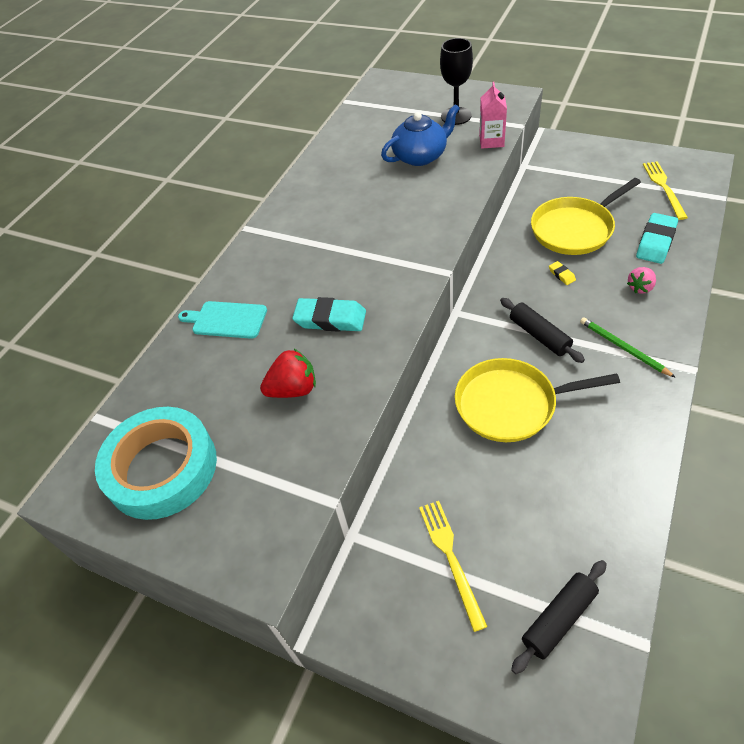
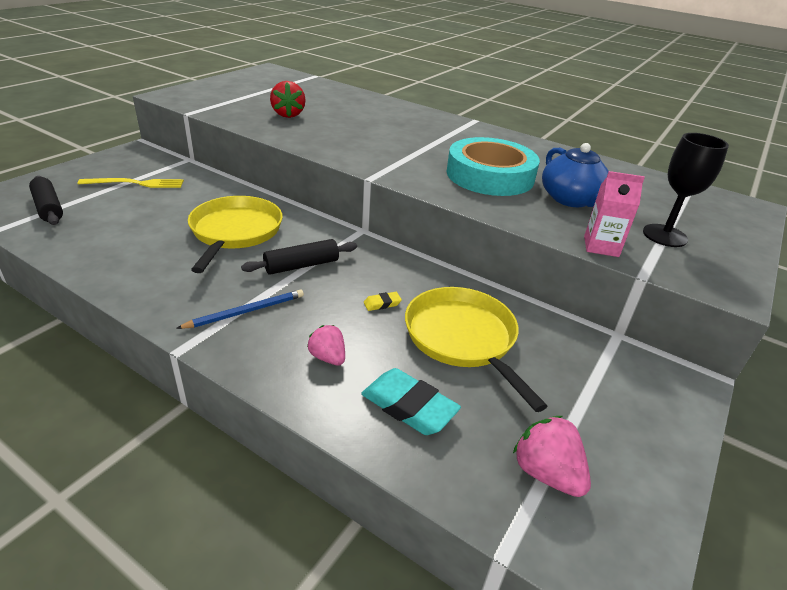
camera: 90 degrees right, 15 degrees down
turquoise tape [95,407,217,520] -> turquoise tape moved to [446,137,540,196]
turquoise cutting board [178,301,267,339] -> none
turquoise eraser [292,297,366,332] -> none
green pencil [580,317,676,378] -> blue pencil [176,289,304,329]
yellow fork [643,161,688,220] -> pink strawberry [513,416,591,497]

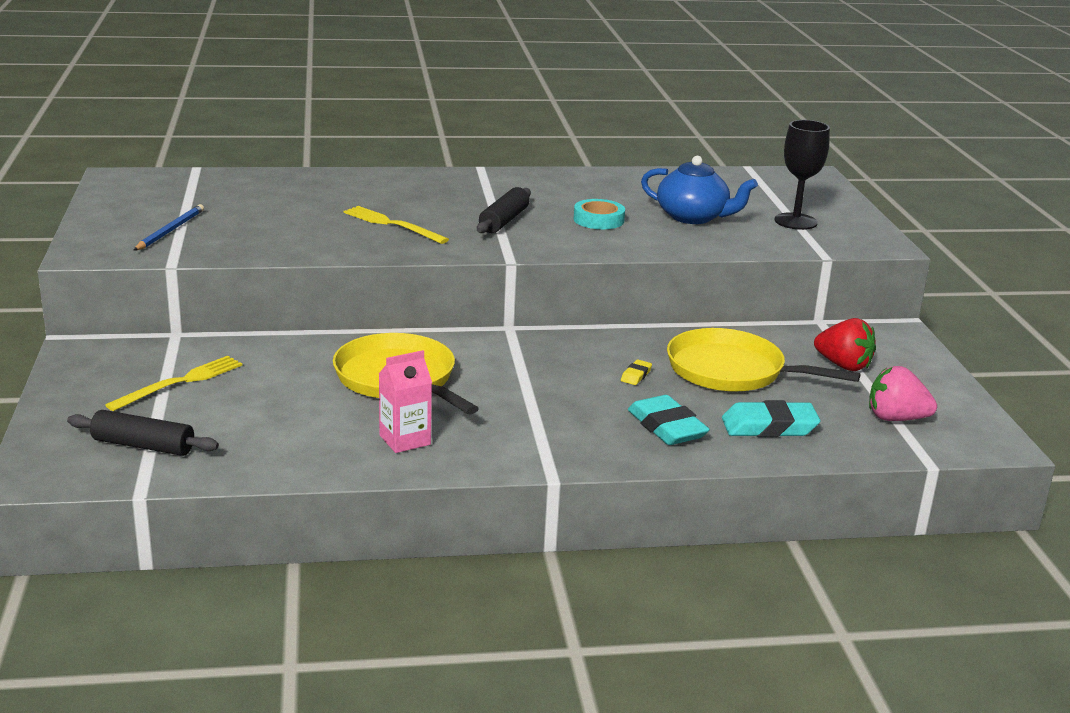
camera: 40 degrees left, 10 degrees down
blue pencil [176,289,304,329] -> blue pencil moved to [133,204,204,251]
black rolling pin [241,239,357,275] -> black rolling pin moved to [477,187,531,233]
red strawberry [270,81,306,118] -> red strawberry moved to [814,318,876,371]
pink strawberry [307,325,345,366] -> turquoise eraser [628,395,710,445]
turquoise tape [446,137,540,196] -> turquoise tape [574,199,625,229], size x0.49
pink carton [584,171,645,257] -> pink carton moved to [379,350,432,453]
none -> yellow fork [343,206,449,244]

